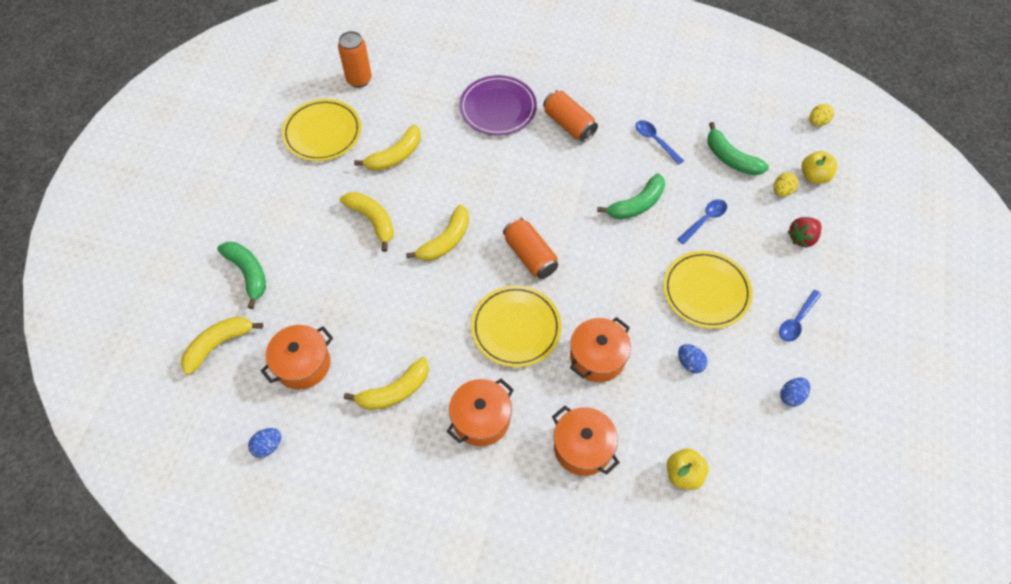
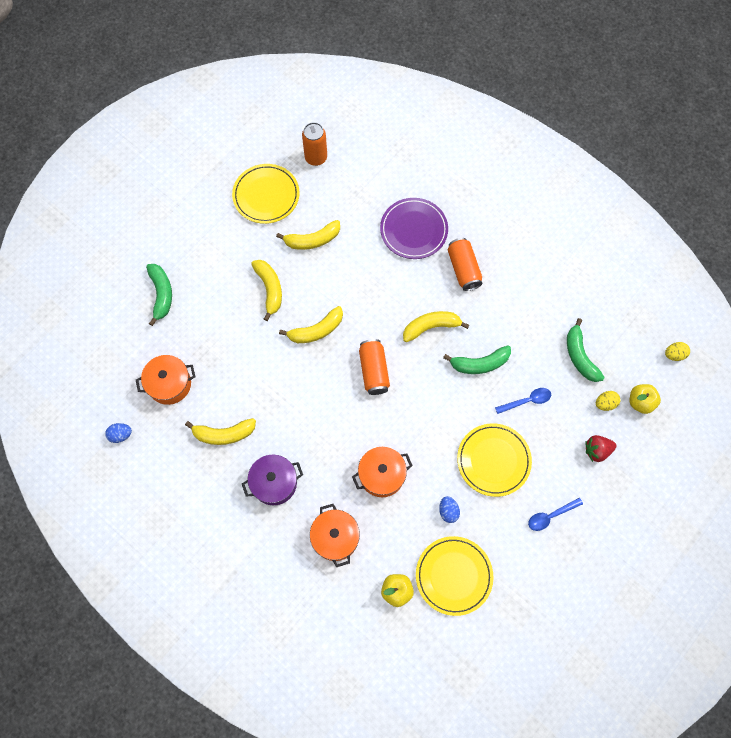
camera: 25 degrees right, 10 degrees up
yellow banana [181,317,263,375] -> yellow banana moved to [403,311,469,342]
orange pot [447,379,514,446] -> purple pot [242,455,303,505]
yellow plate [471,285,562,367] -> yellow plate moved to [416,536,494,616]
blue spoon [636,120,684,165] -> none
blue egg [780,377,810,407] -> none

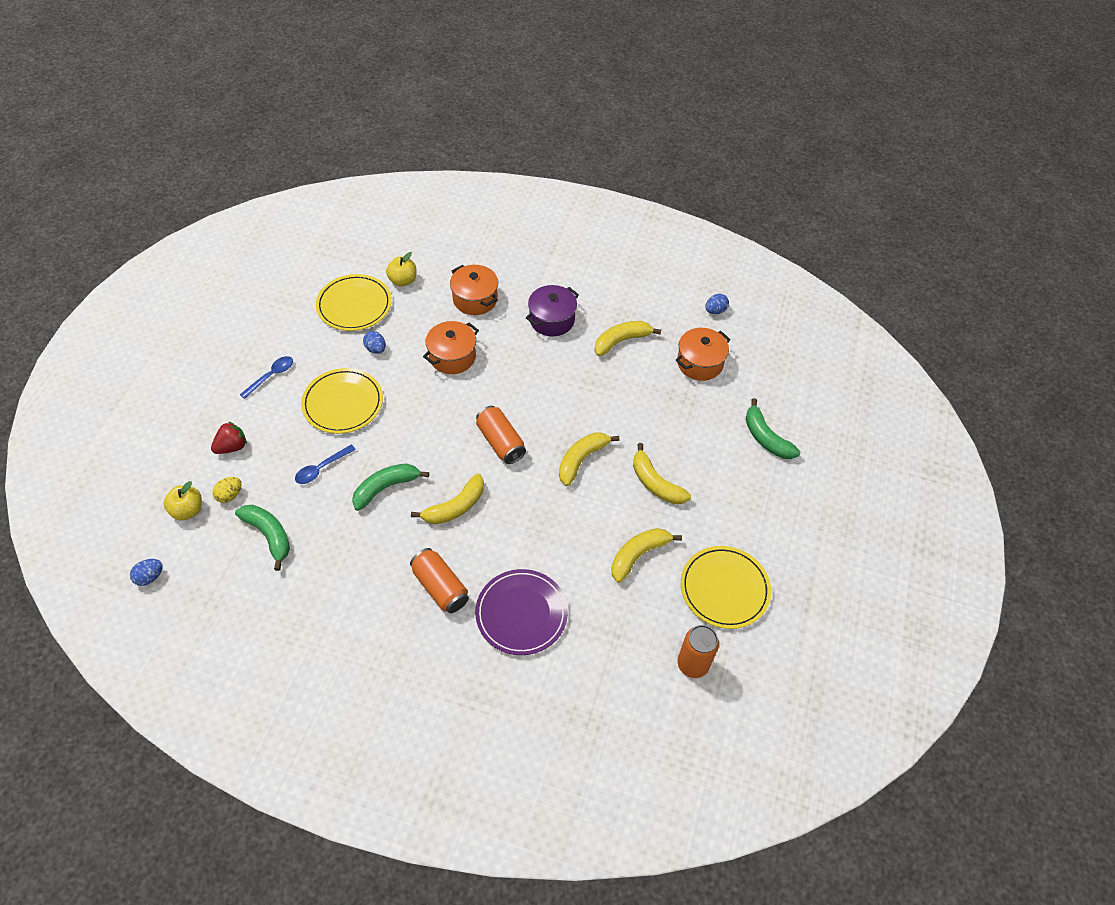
camera: 155 degrees right, 15 degrees down
yellow egg [665,342,690,361] -> blue egg [130,559,162,586]

